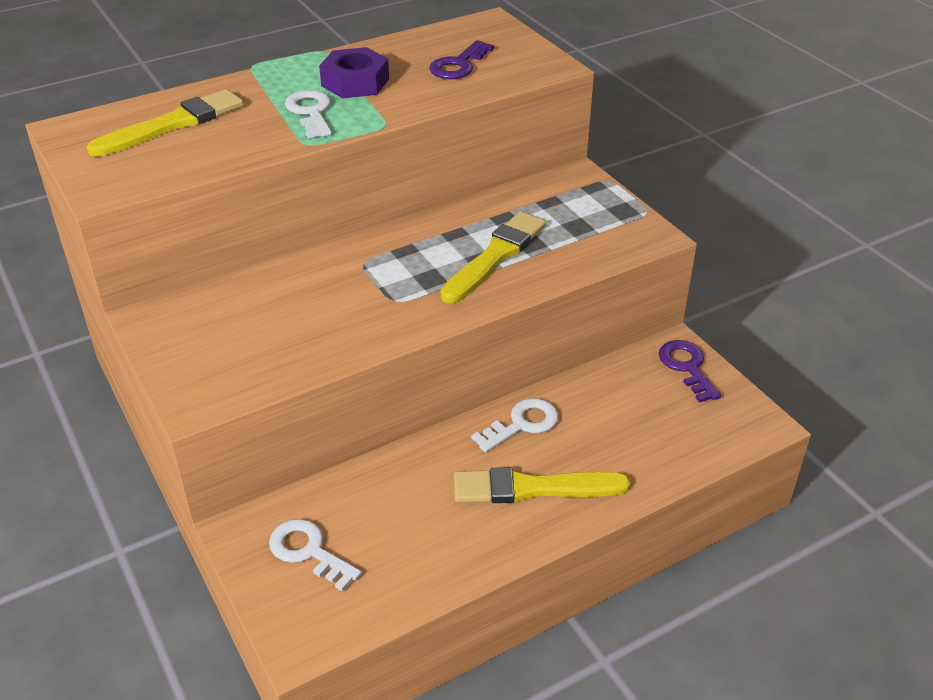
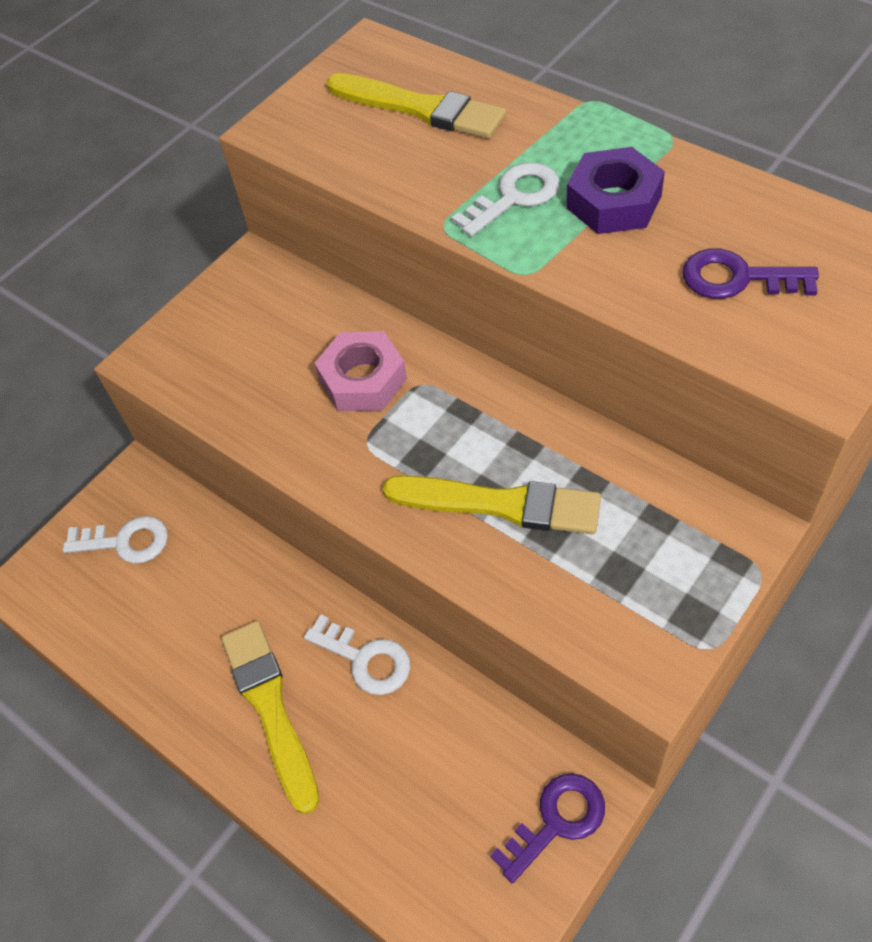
camera: 75 degrees right, 15 degrees up
white key [269,519,361,591] -> white key turned 75 degrees clockwise [63,516,168,564]
none -> pink nut [315,331,407,411]

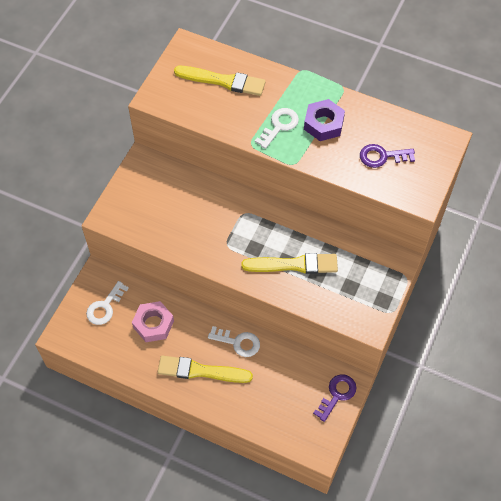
camera: 20 degrees left, 5 degrees up
white key [63,516,168,564] -> white key turned 135 degrees clockwise [86,281,129,325]
yellow brush [221,621,319,814] -> yellow brush turned 45 degrees counterclockwise [158,356,253,383]
pink nut [315,331,407,411] -> pink nut moved to [132,301,174,342]

